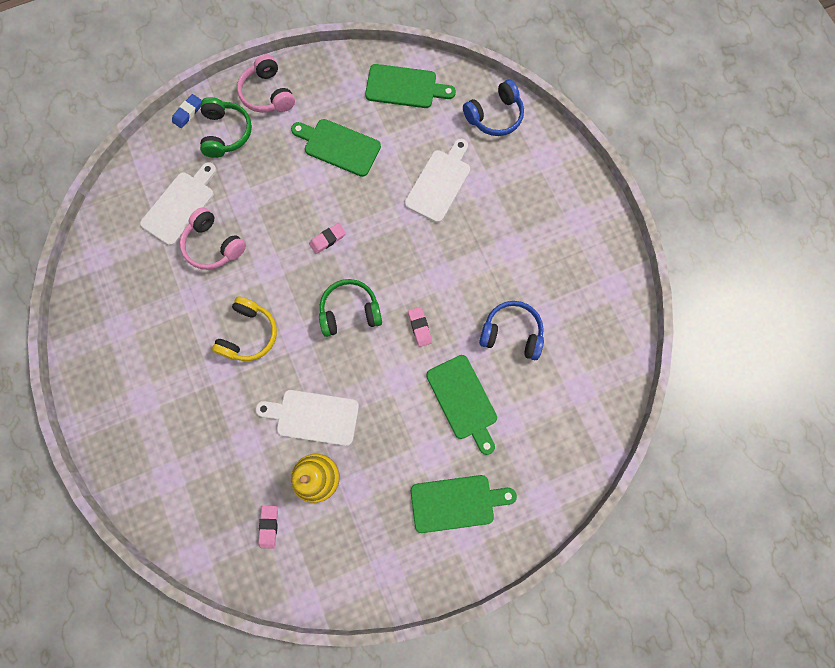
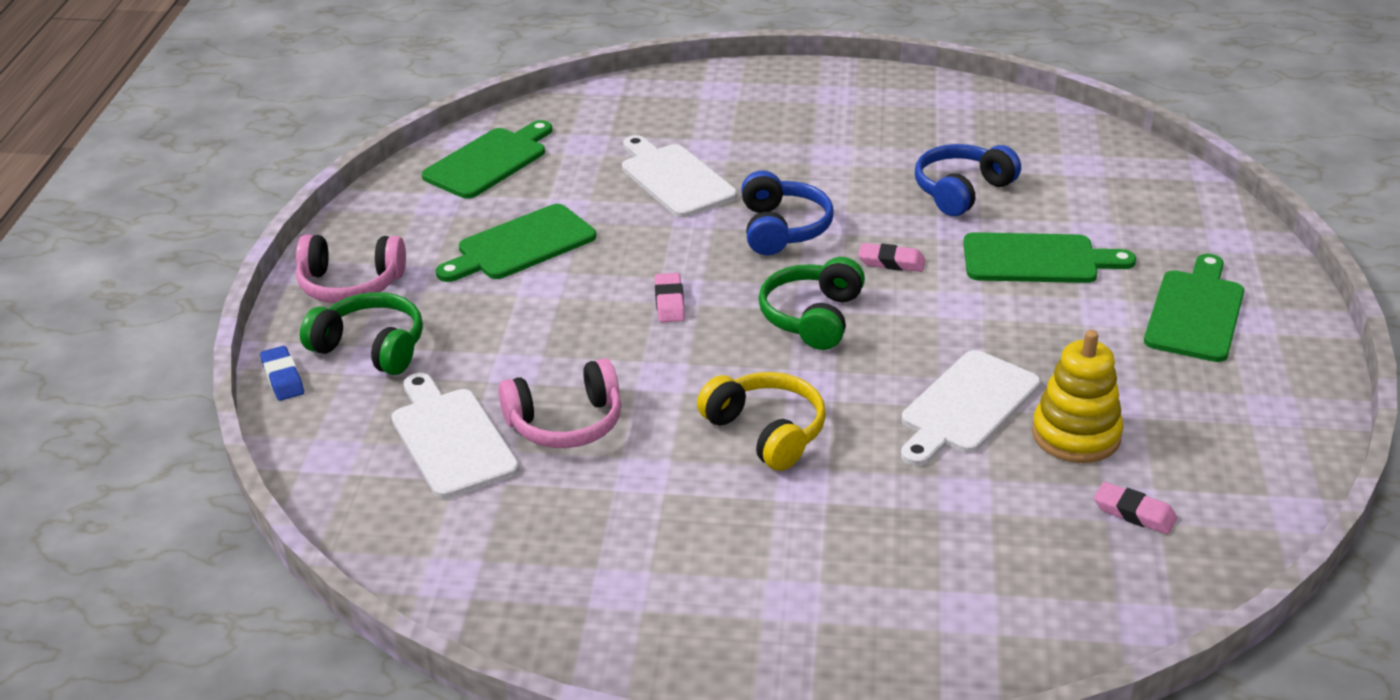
camera: 60 degrees left, 40 degrees down
blue headphones [463,79,524,136] -> blue headphones moved to [741,170,834,255]

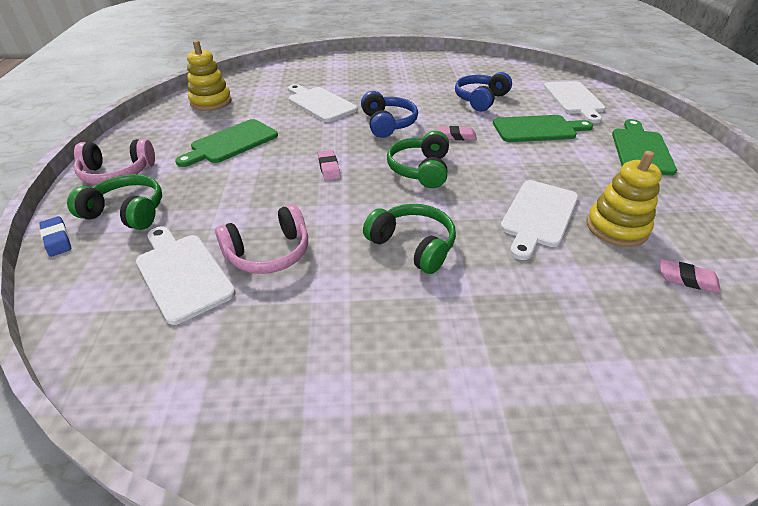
camera: 10 degrees left, 5 degrees up
green cutting board [422,120,552,199] -> yellow stacking toy [187,40,232,111]
yellow headphones [697,372,826,471] -> green headphones [363,204,456,274]
none -> white cutting board [544,81,606,123]

